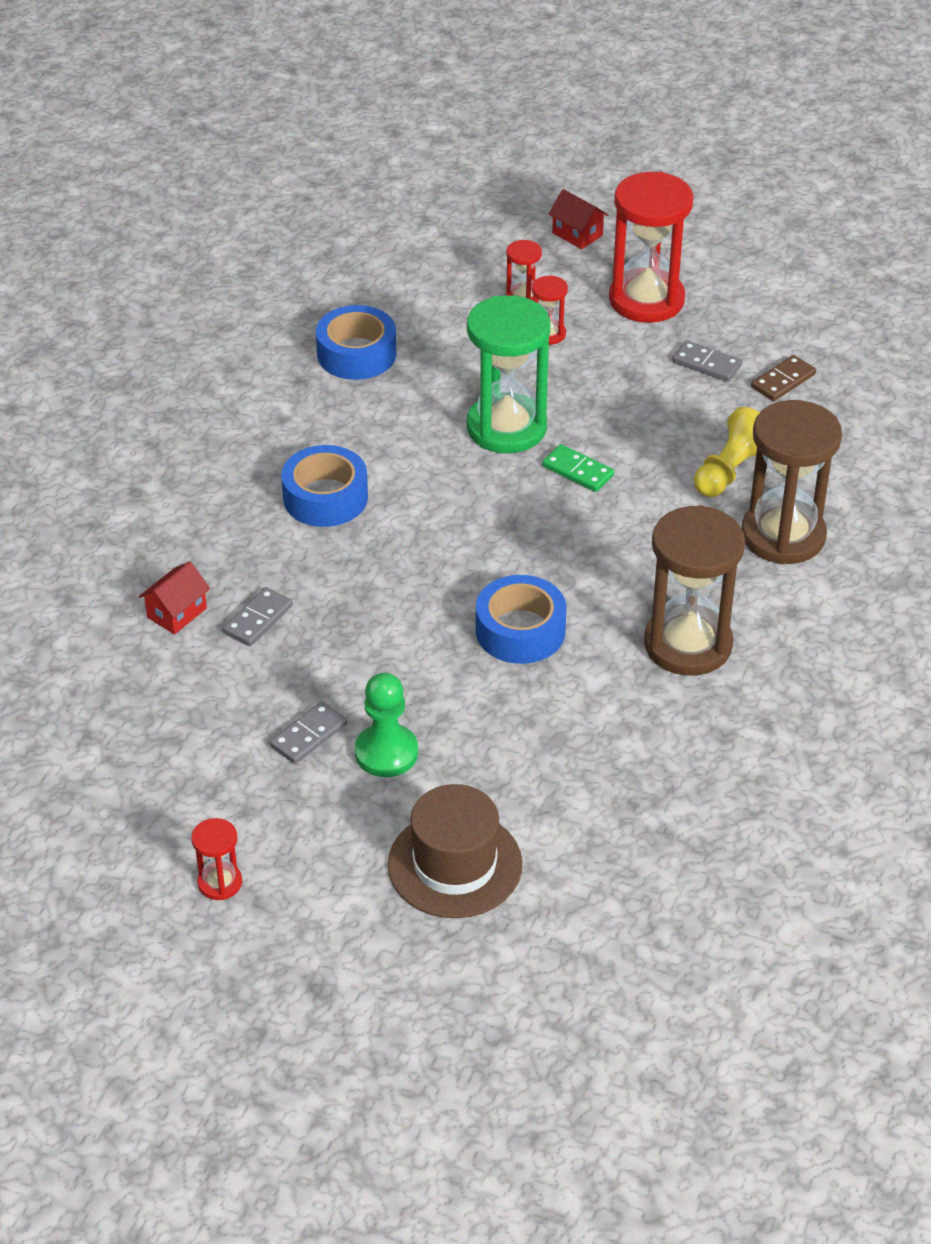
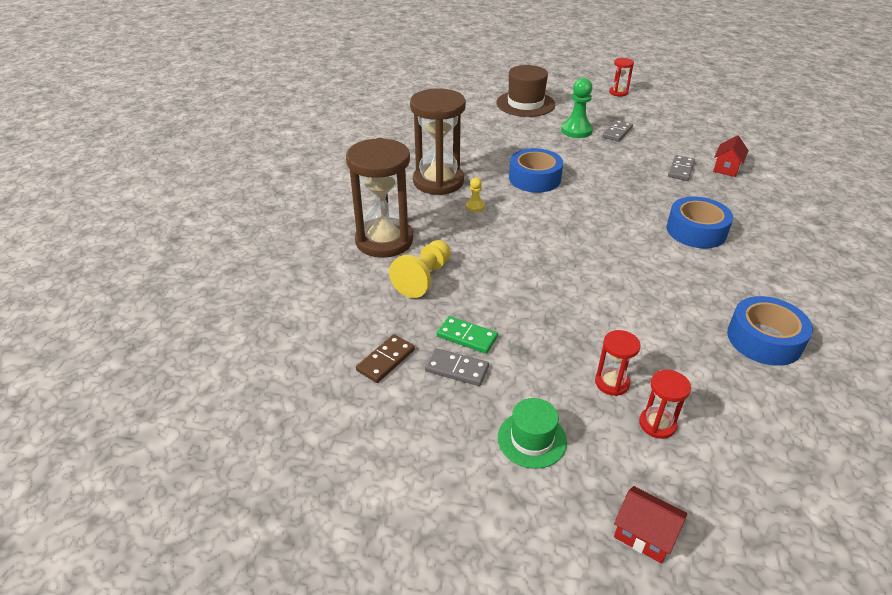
camera: 170 degrees right, 5 degrees down
green hourglass [467,295,550,453] -> none
green domino [542,444,614,492] -> green domino moved to [437,316,498,354]
red hourglass [609,172,693,323] -> green hat [498,398,567,469]
none -> yellow pawn [466,178,485,212]

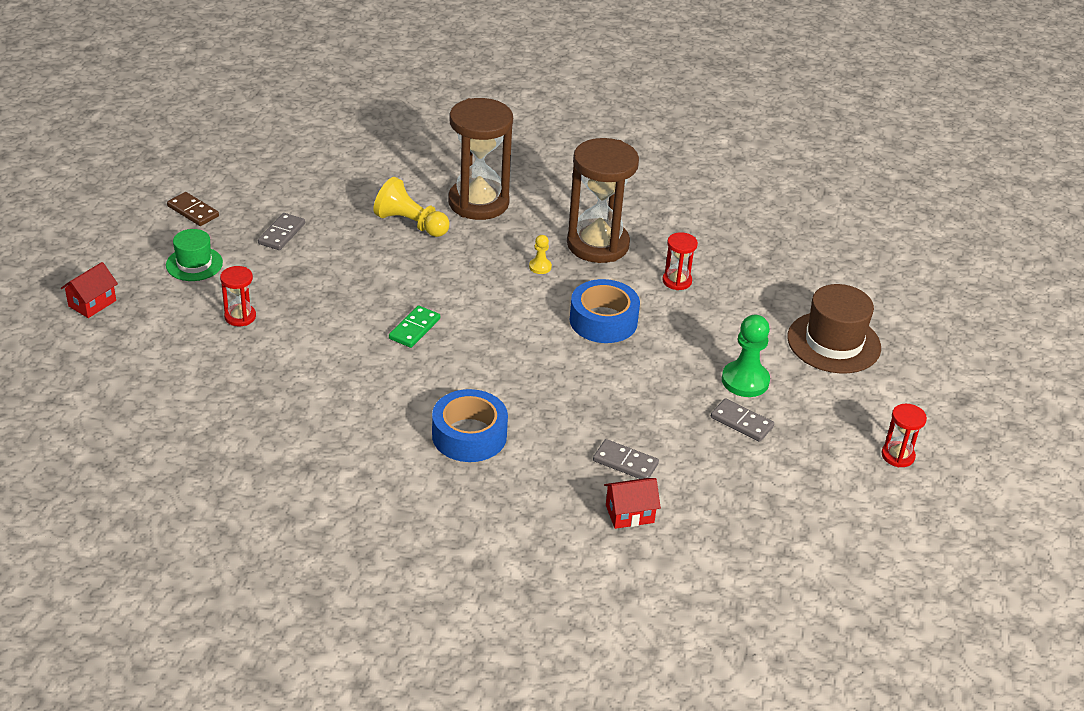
camera: 90 degrees right, 0 degrees up
brown domino [356,334,415,383] -> brown domino moved to [167,192,219,226]
green domino [437,316,498,354] -> green domino moved to [389,305,440,348]
red hourglass [639,370,691,439] -> red hourglass moved to [662,232,698,290]
red house [713,135,749,177] -> red house turned 45 degrees counterclockwise [604,478,661,529]
blue tape [727,296,813,366] -> none

